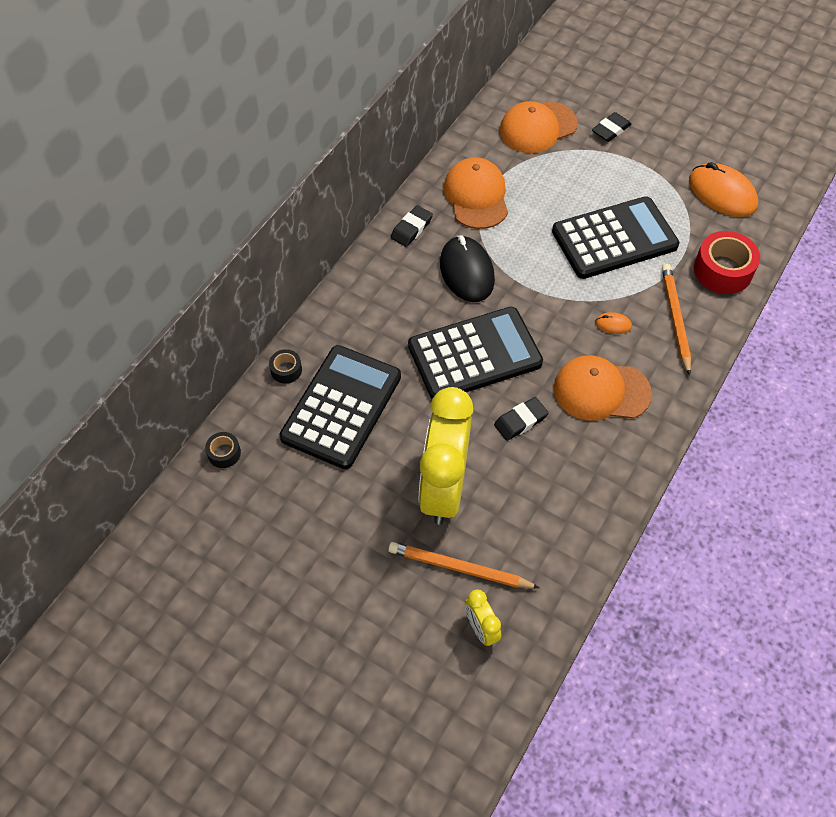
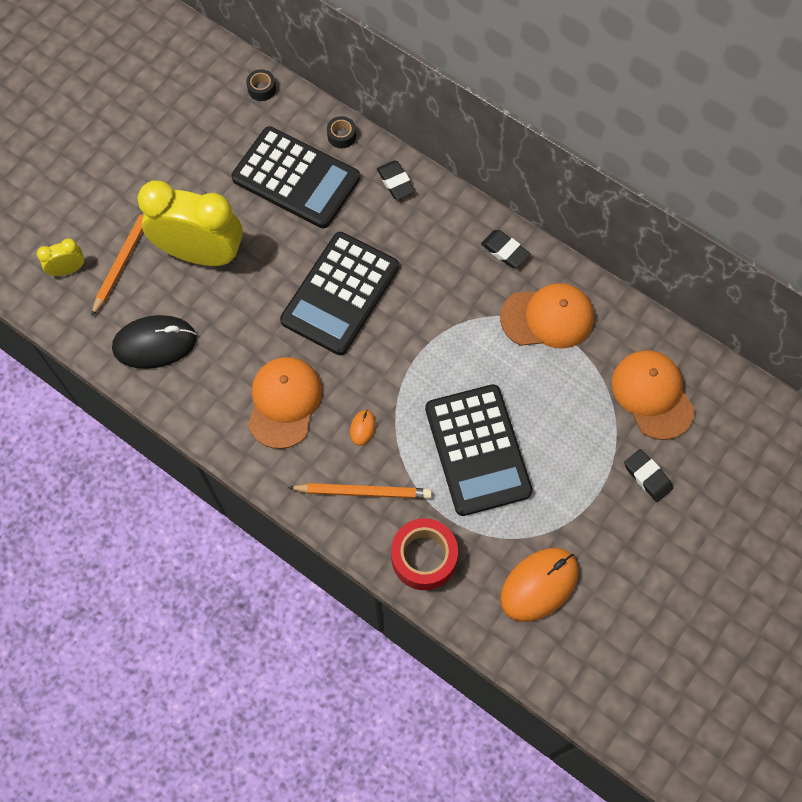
camera: 95 degrees right, 10 degrees up
black calculator [408,307,543,399] -> black calculator turned 45 degrees clockwise [280,232,399,355]
black mouse [440,235,495,302] -> black mouse moved to [112,315,197,369]
black eraser [494,397,548,441] -> black eraser moved to [377,160,415,200]

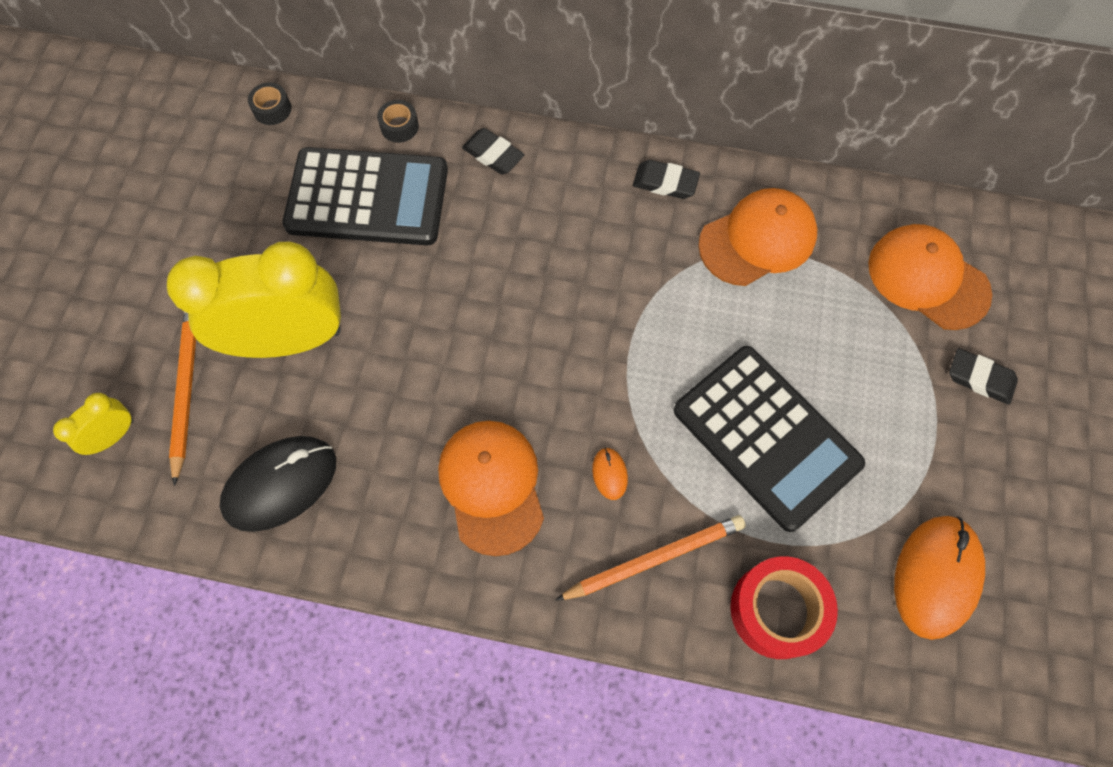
camera: 25 degrees left, 0 degrees up
black calculator [280,232,399,355] -> none

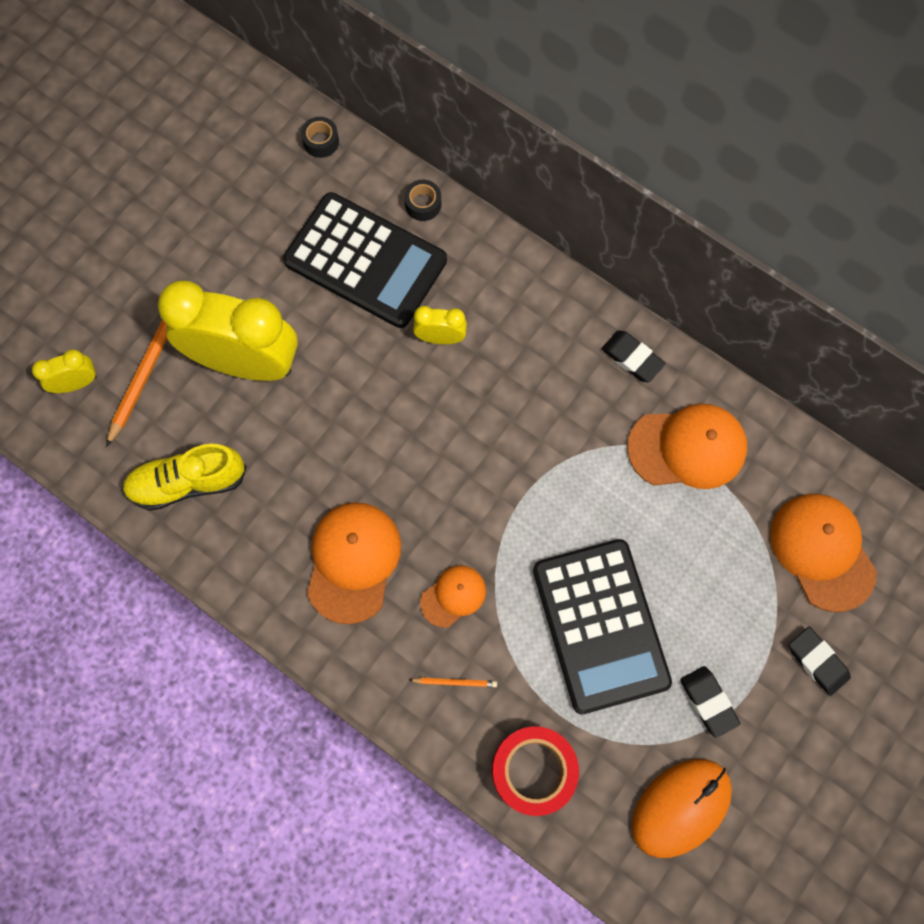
camera: 25 degrees right, 5 degrees up
black mouse [220,436,336,532] -> yellow shoe [122,444,247,511]
black eraser [462,128,525,175] -> black eraser moved to [680,666,740,738]
orange pencil [555,515,746,601] -> orange pencil [409,678,497,687], size x0.48
orange mouse [592,448,628,500] -> orange cap [420,565,486,627]
none -> yellow clock [413,306,467,344]

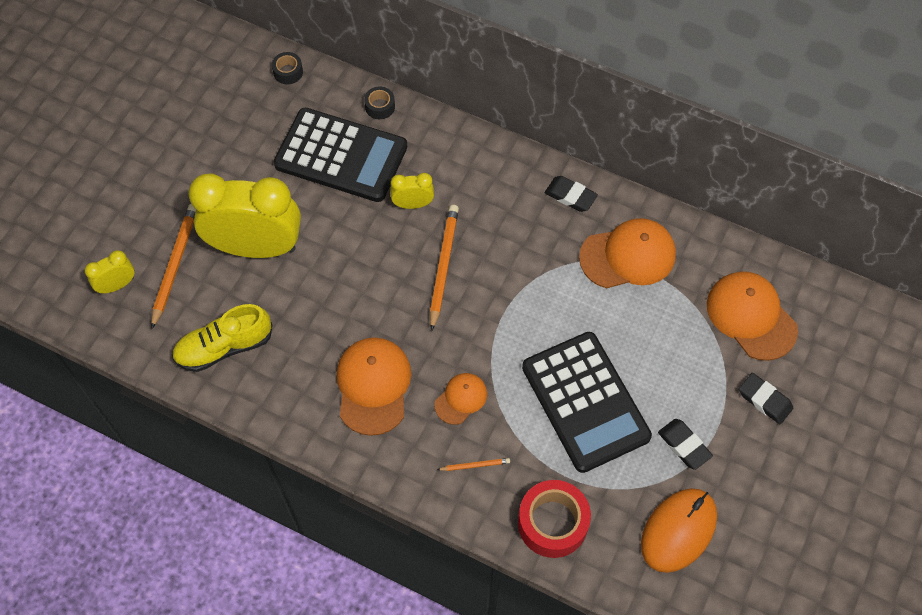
camera: 10 degrees left, 10 degrees down
none -> orange pencil [430,205,459,331]

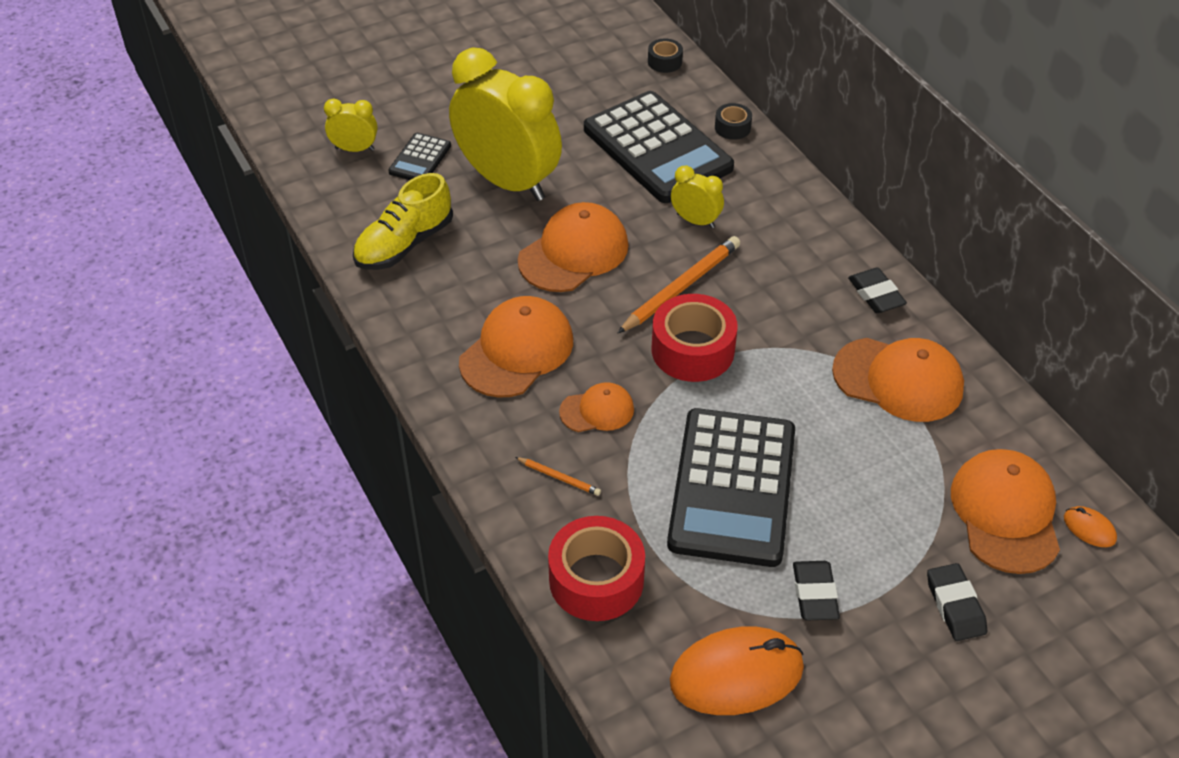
camera: 35 degrees right, 15 degrees down
orange pencil [151,204,196,330] -> black calculator [388,133,451,180]
yellow shoe [172,304,272,372] -> yellow shoe turned 60 degrees counterclockwise [353,173,453,270]
none -> orange cap [518,202,628,292]
none -> red tape [652,294,738,382]
none -> orange mouse [1064,506,1117,547]

